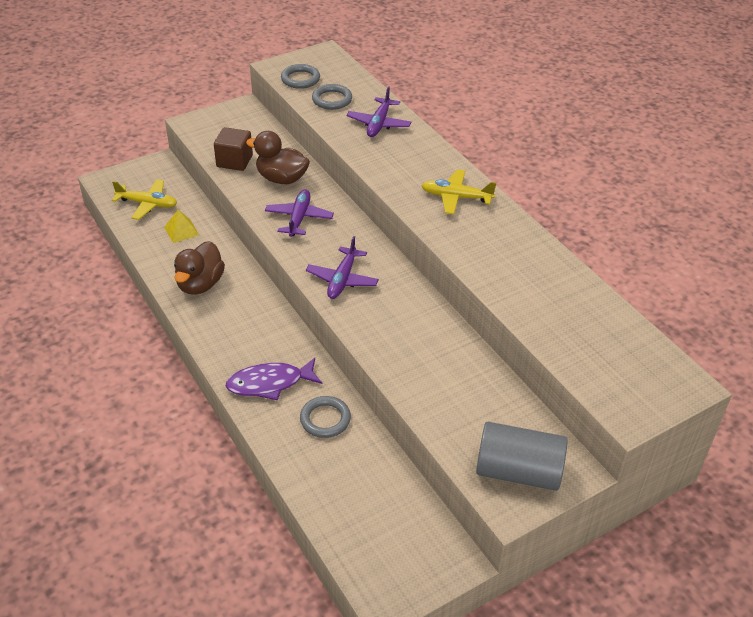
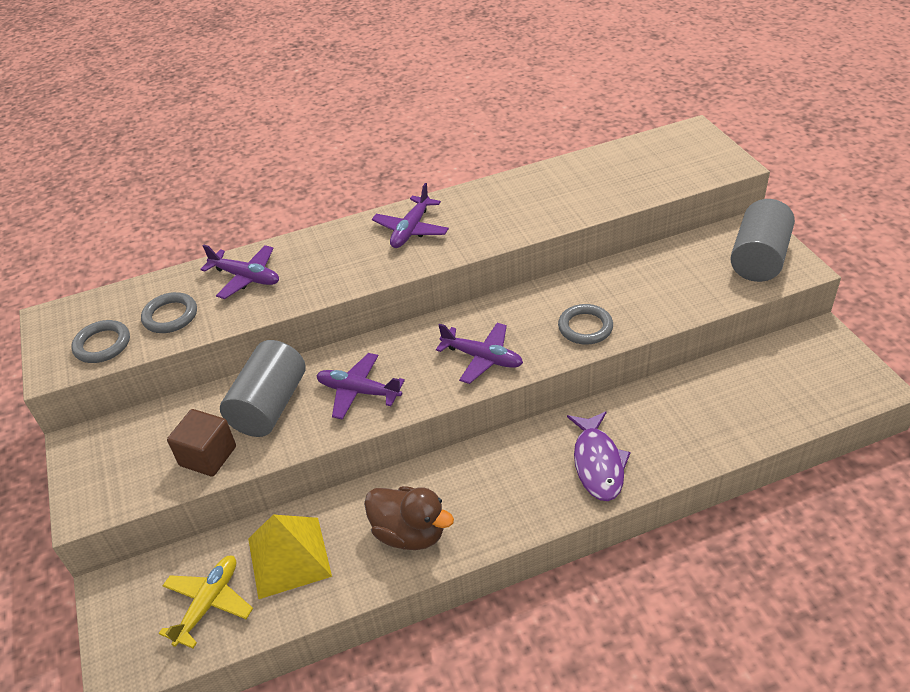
camera: 75 degrees left, 0 degrees up
yellow pyramid [164,210,199,243] -> yellow pyramid [248,515,332,599], size x1.79
brown duck [246,131,310,184] -> grey cylinder [220,340,306,437]
grey ring [300,396,351,438] -> grey ring moved to [558,304,613,345]
yellow plane [421,169,496,214] -> purple plane [372,183,449,248]

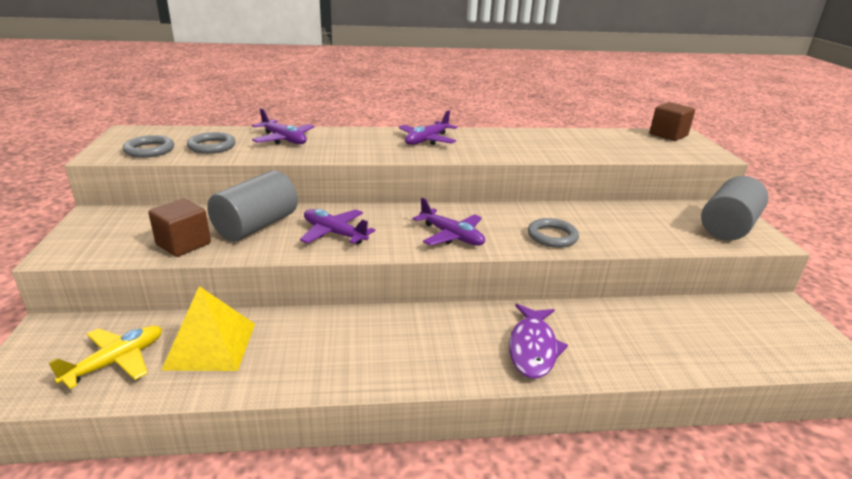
camera: 10 degrees right, 15 degrees down
brown duck [364,486,454,550] -> none
none -> brown cube [650,102,695,141]

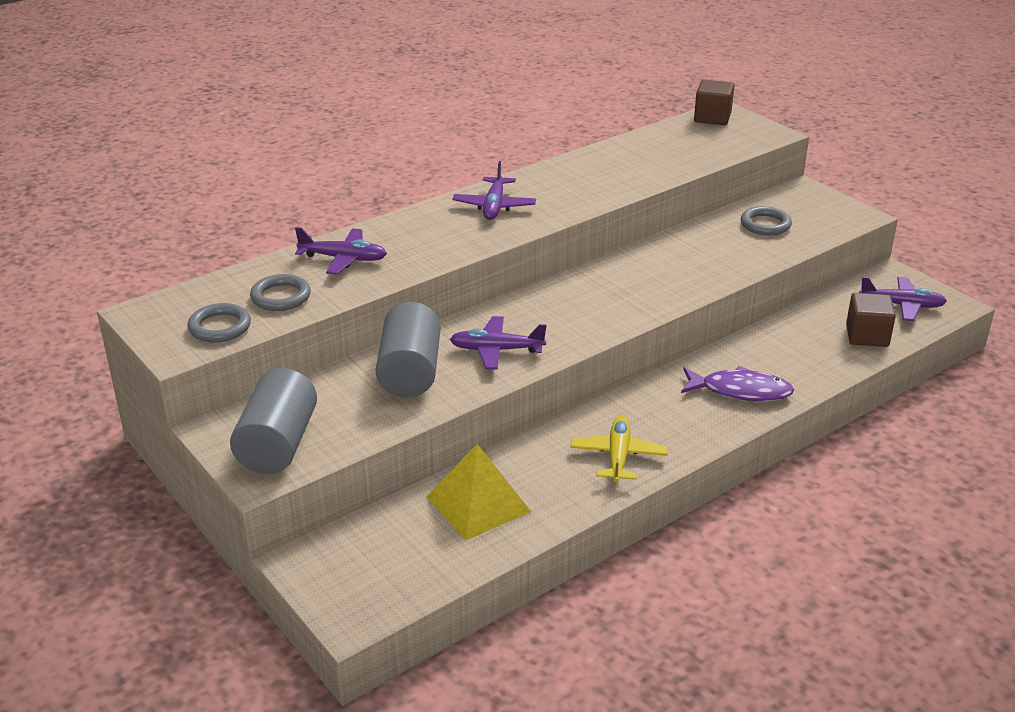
camera: 30 degrees left, 5 degrees up
yellow plane [48,326,162,389] -> yellow plane moved to [570,416,668,482]
brown cube [148,199,211,257] -> brown cube moved to [846,293,896,347]
purple plane [413,198,485,246] -> purple plane moved to [859,277,947,321]
purple fish [509,304,568,379] -> purple fish turned 60 degrees counterclockwise [681,366,794,401]
grey ring [528,218,579,248] -> grey ring moved to [741,206,792,235]
grey cylinder [701,176,768,241] -> grey cylinder moved to [230,368,317,474]

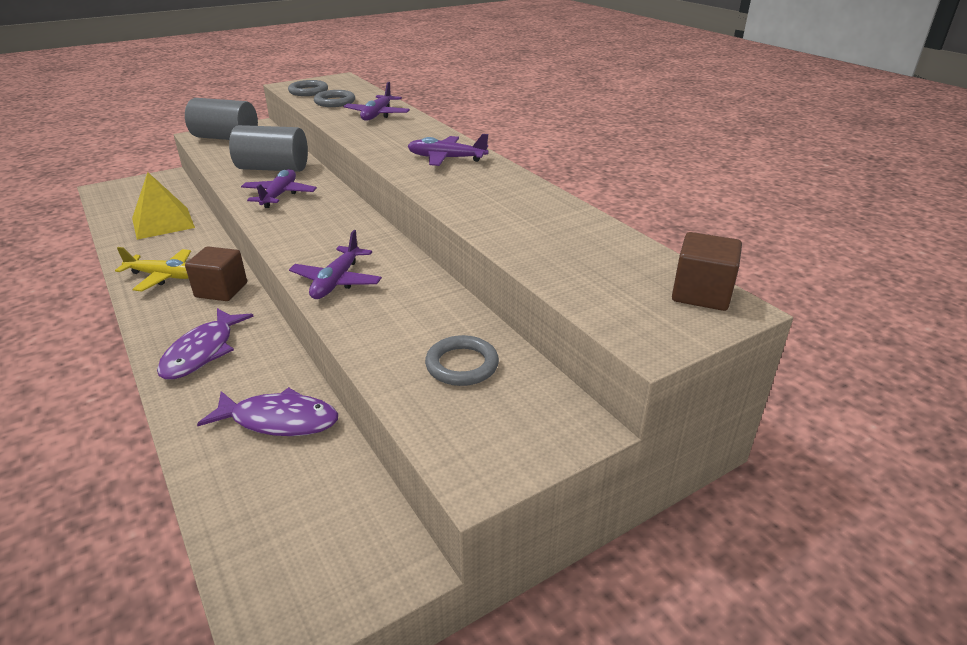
camera: 95 degrees right, 0 degrees up
brown cube [846,293,896,347] -> brown cube moved to [185,246,247,301]
purple plane [859,277,947,321] -> purple plane moved to [289,230,382,299]
none -> purple fish [197,387,338,436]

